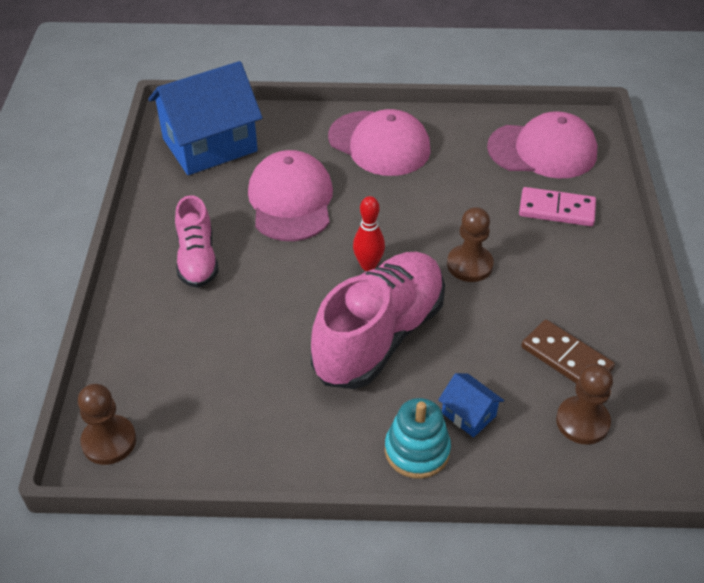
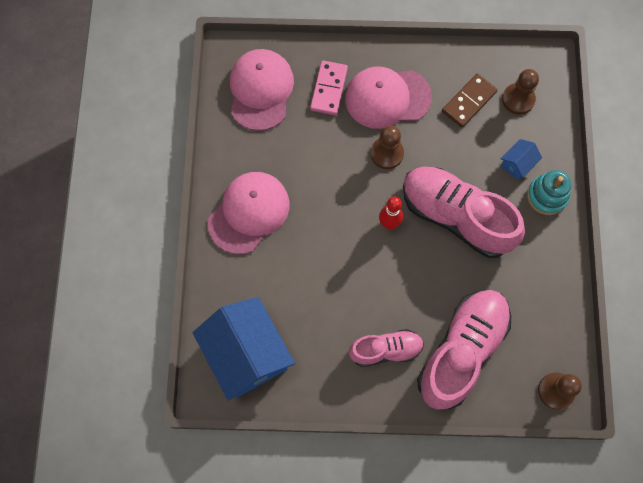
camera: 90 degrees left, 25 degrees up
pink cap [248,150,333,241] -> pink cap moved to [345,66,432,129]
none -> pink shoe [417,290,511,410]

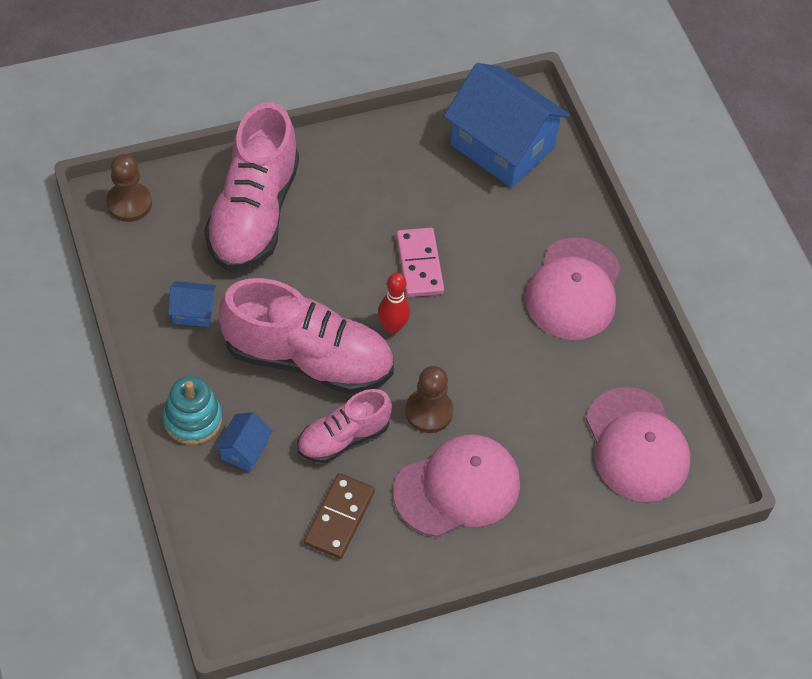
camera: 155 degrees right, 15 degrees down
pink domino [310,60,348,115] -> pink domino moved to [396,228,444,297]
pink shoe [349,329,424,367] -> pink shoe moved to [297,389,392,463]
brown pawn [502,69,539,115] -> none
none -> blue house [168,281,216,327]

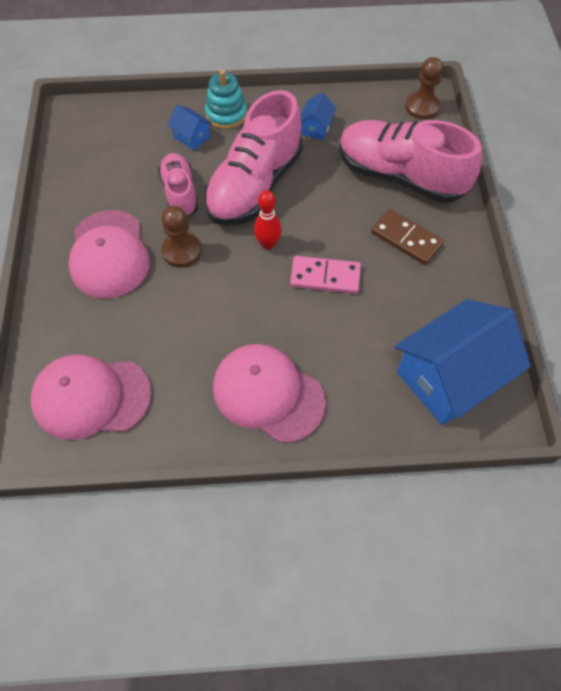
camera: 110 degrees right, 5 degrees up
brown domino [304,473,375,559] -> brown domino moved to [371,209,444,265]

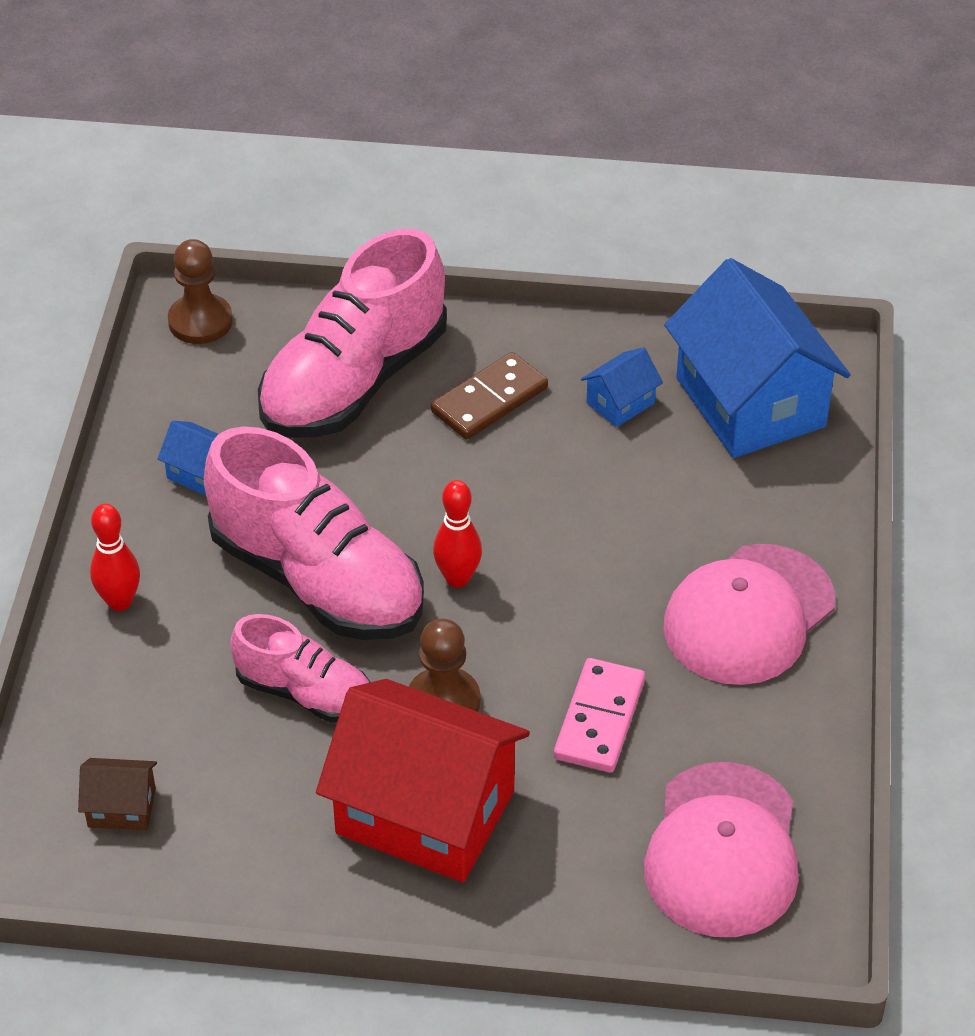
camera: 80 degrees left, 15 degrees down
pink cap [68,210,150,299] -> red house [316,679,530,882]
pink shoe [158,153,199,218] -> pink shoe turned 150 degrees counterclockwise [230,614,370,722]
blue house [168,105,212,150] -> blue house moved to [581,347,663,427]
turquoise stacking toy [205,70,247,129] -> red bowling pin [90,504,140,611]
pink domino [290,256,361,294] -> pink domino moved to [554,658,645,773]
none -> brown house [78,758,157,831]

